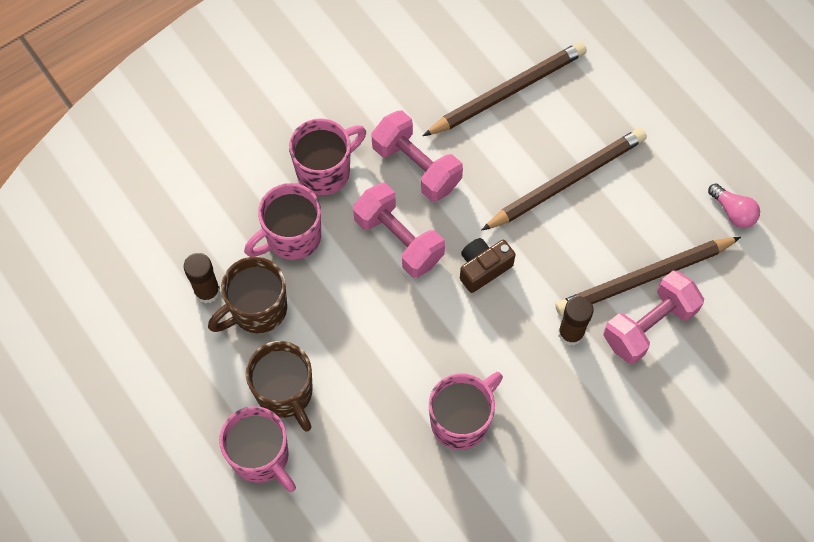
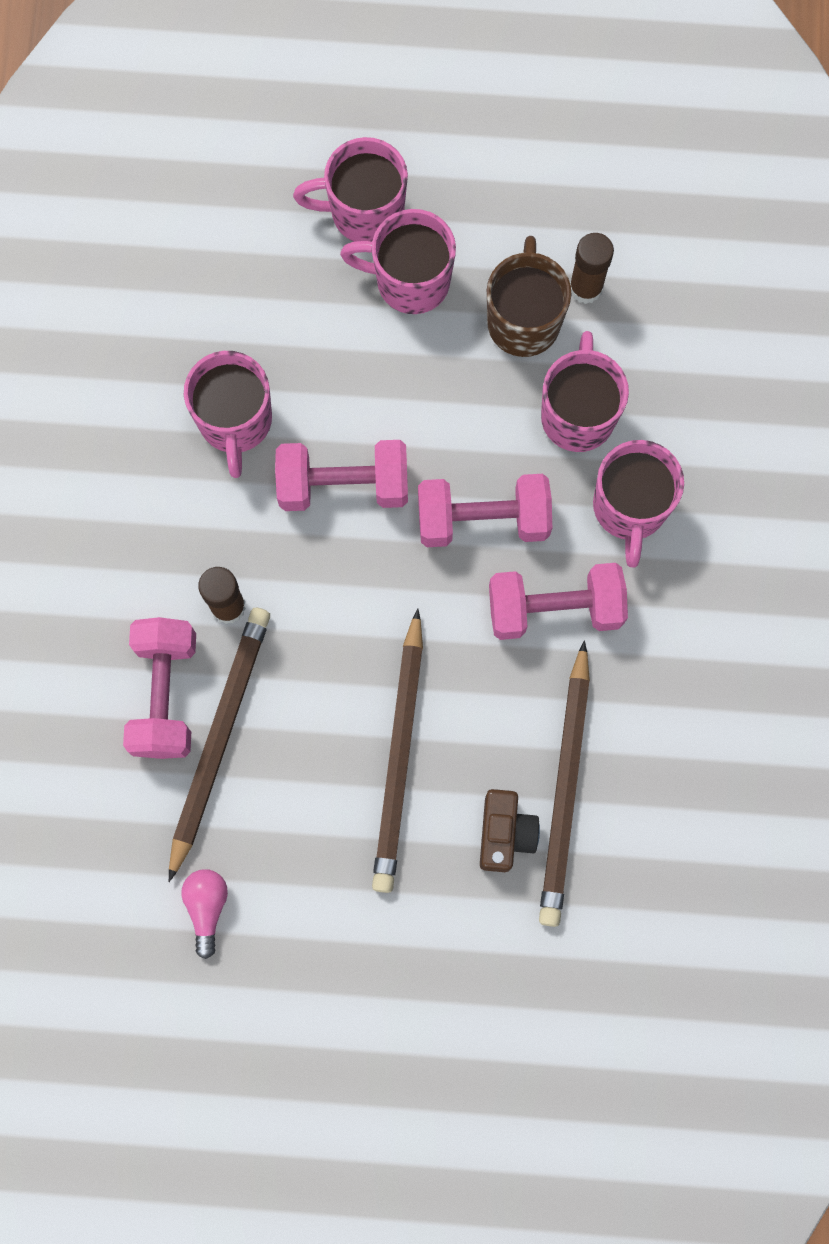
camera: 130 degrees right, 10 degrees up
brown mug [246,341,313,432] -> pink mug [340,209,456,314]
brown camera [460,238,516,293] -> brown camera moved to [480,789,540,872]
pink light bulb [708,183,760,228] -> pink light bulb turned 90 degrees clockwise [181,869,228,959]
none -> pink dumbbell [275,440,408,511]

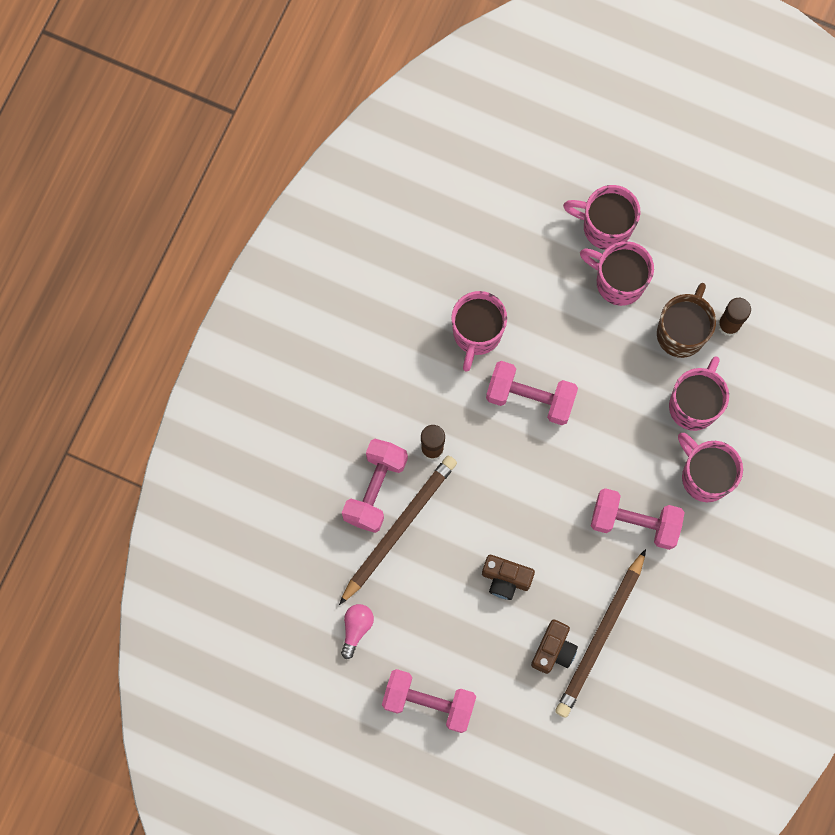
camera: 20 degrees right, 0 degrees up
brown pencil [372,608,423,893] -> brown camera [482,555,535,600]
pink dumbbell [418,474,552,547] -> pink dumbbell moved to [382,669,476,733]
pink mug [593,440,684,567] -> pink mug turned 120 degrees clockwise [678,433,743,502]

